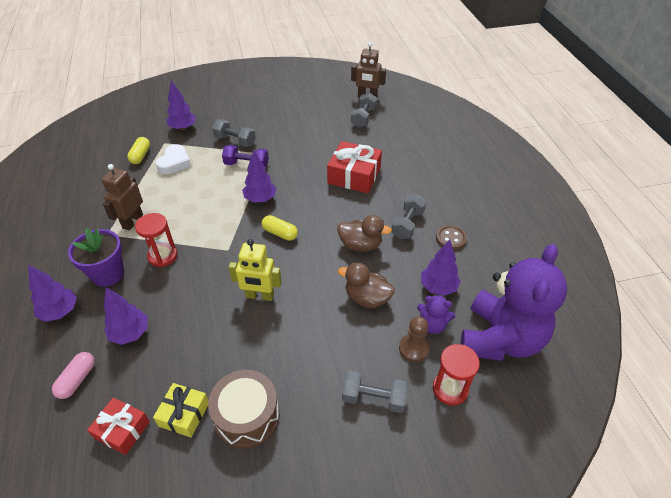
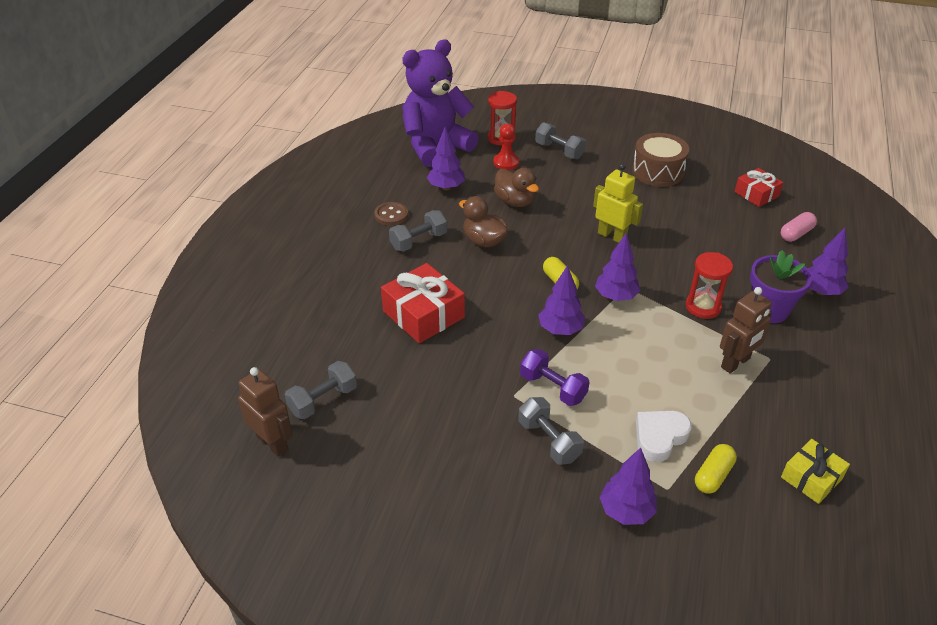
camera: 150 degrees left, 5 degrees down
purple tree [104,287,148,345] -> purple tree moved to [595,233,640,301]
yellow gift [153,383,209,437] -> yellow gift moved to [781,439,850,504]
brown pawn [399,316,429,362] -> red pawn [494,124,519,170]
purple teddy bear [417,295,455,334] -> none

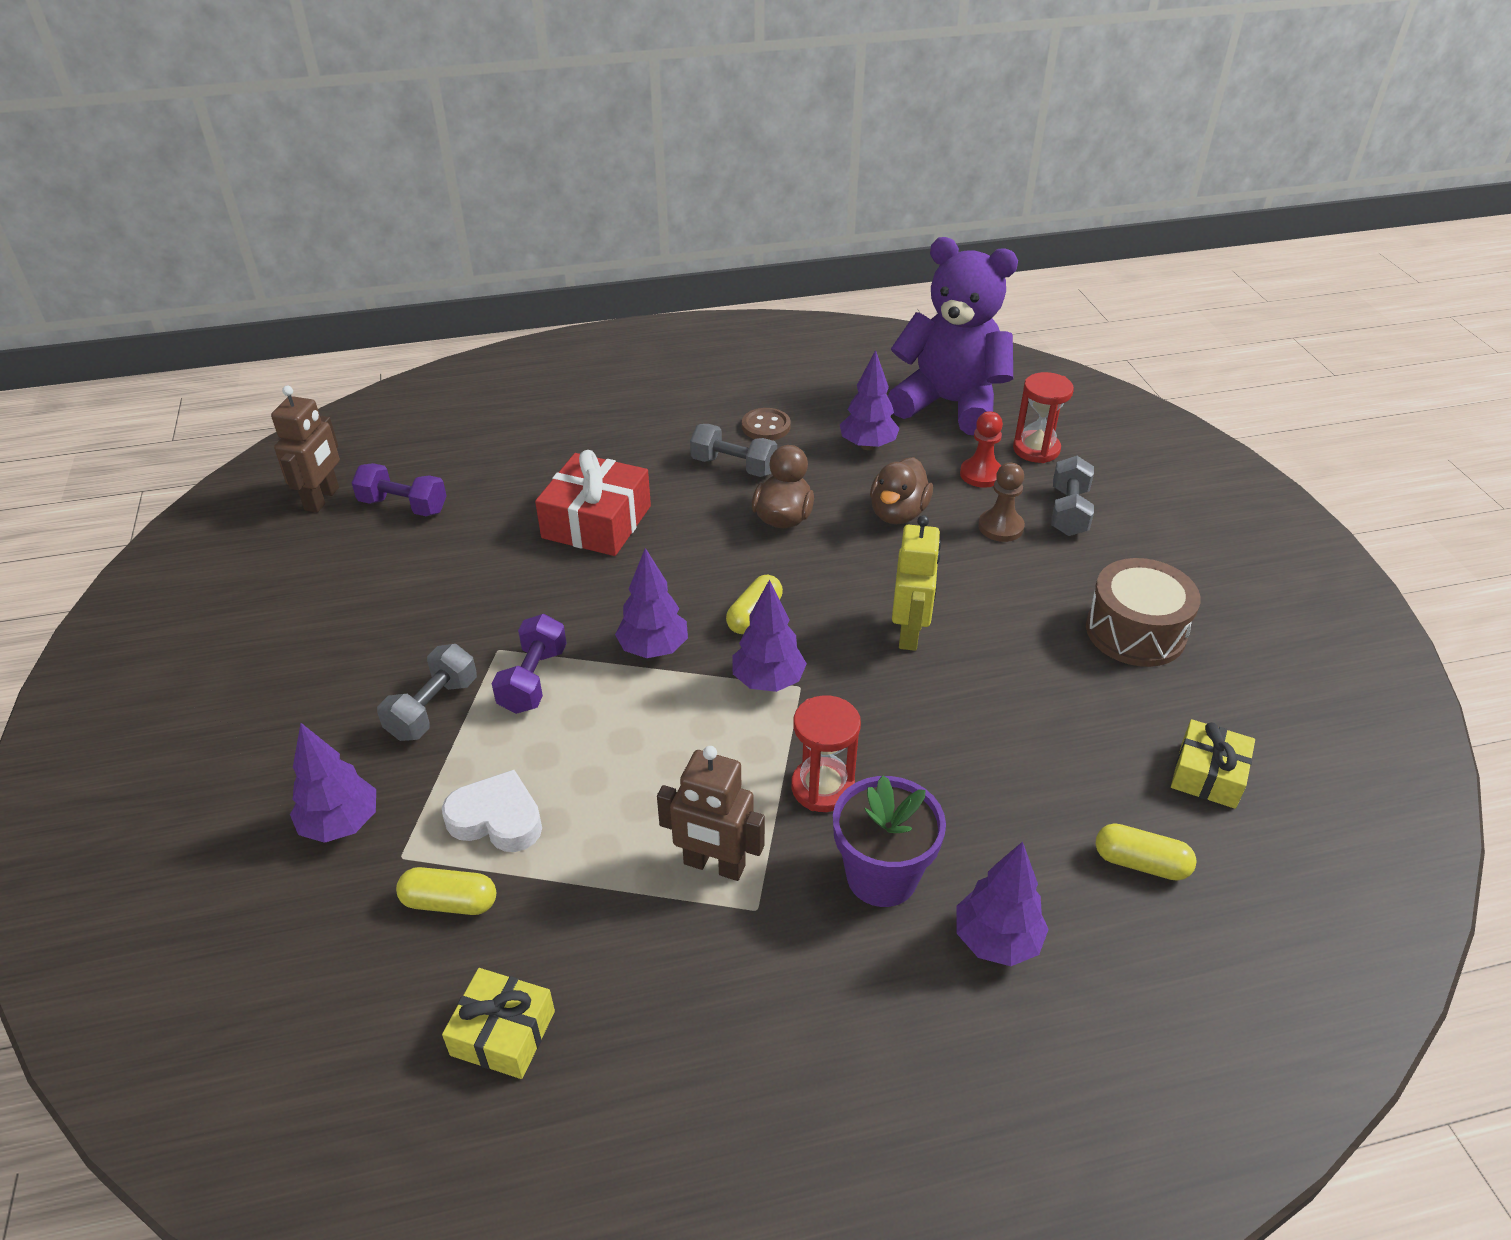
camera: 60 degrees right, 0 degrees up
grey dumbbell [285,361,357,419] -> purple dumbbell [352,463,446,516]
red gift [734,168,783,207] -> yellow gift [1171,719,1255,809]
pink capsule [781,212,817,242] -> yellow capsule [1095,823,1197,881]
none -> brown pawn [978,463,1025,542]

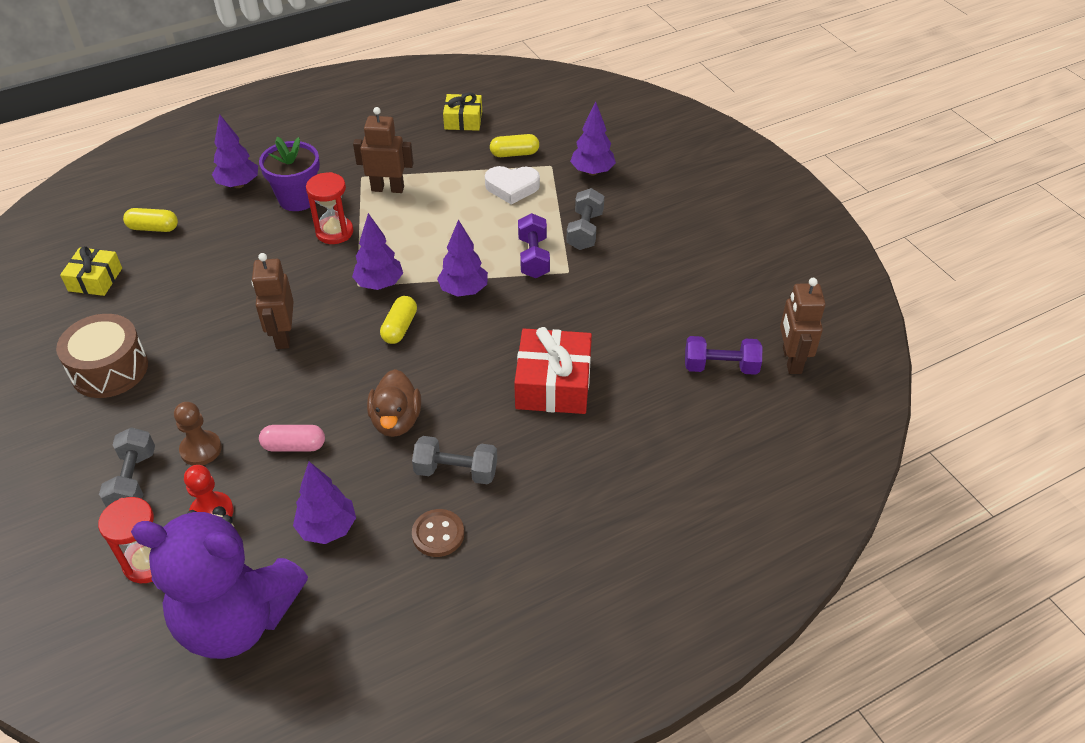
camera: 165 degrees right, 5 degrees up
brown duck [870,457,933,524] -> pink capsule [259,425,325,452]
yellow robot [892,515,941,651] -> brown robot [252,253,294,349]

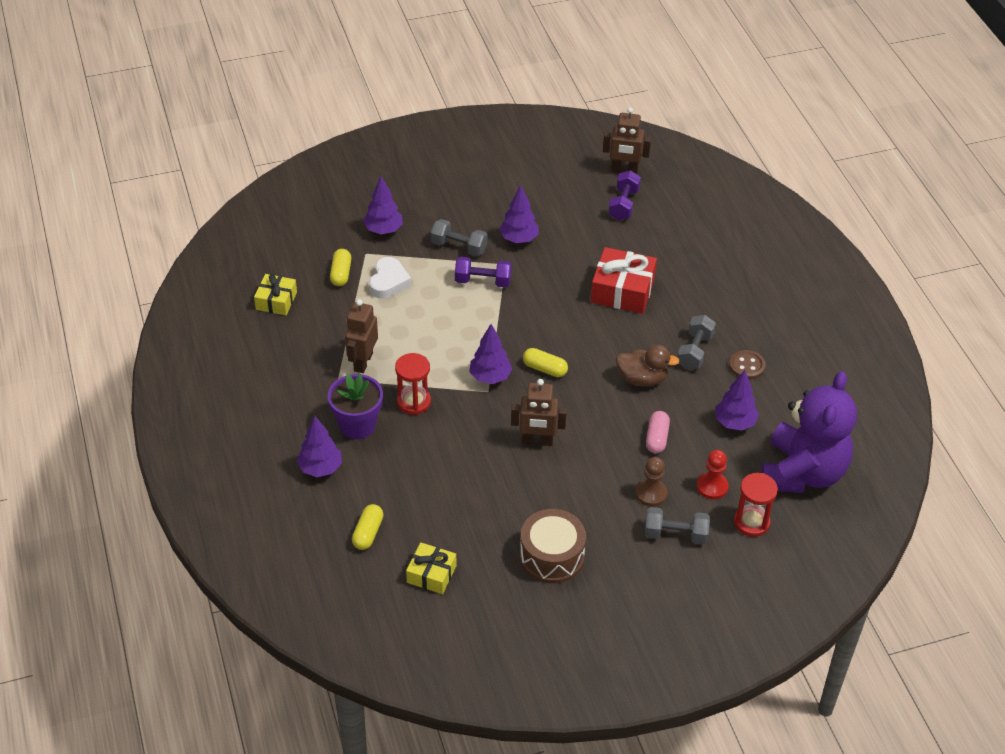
camera: 80 degrees left, 0 degrees up
purple tree [437,219,488,297] -> purple tree moved to [499,185,539,243]

